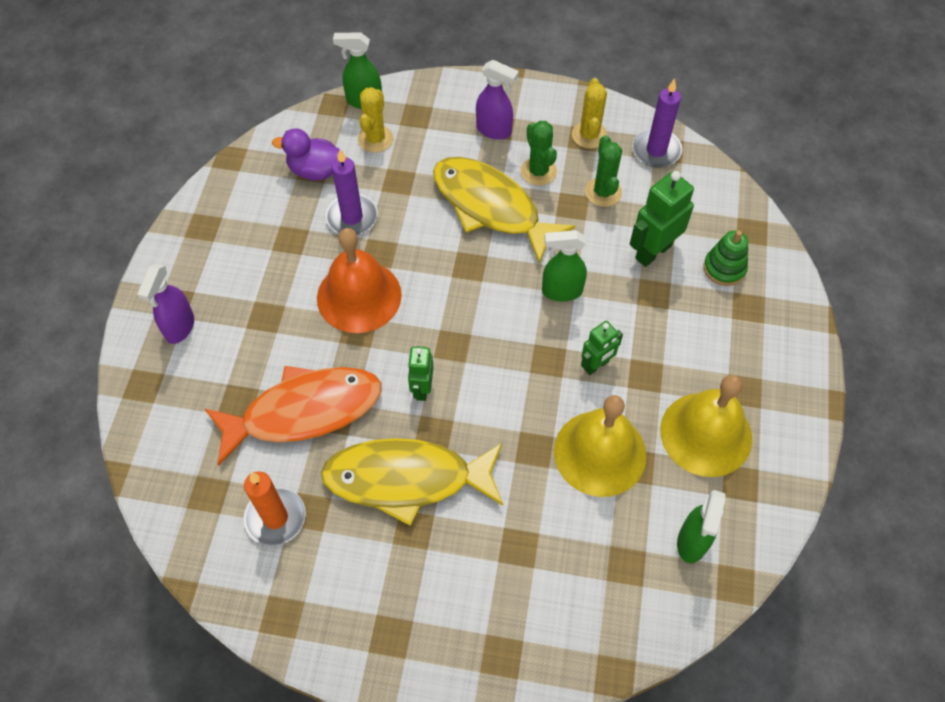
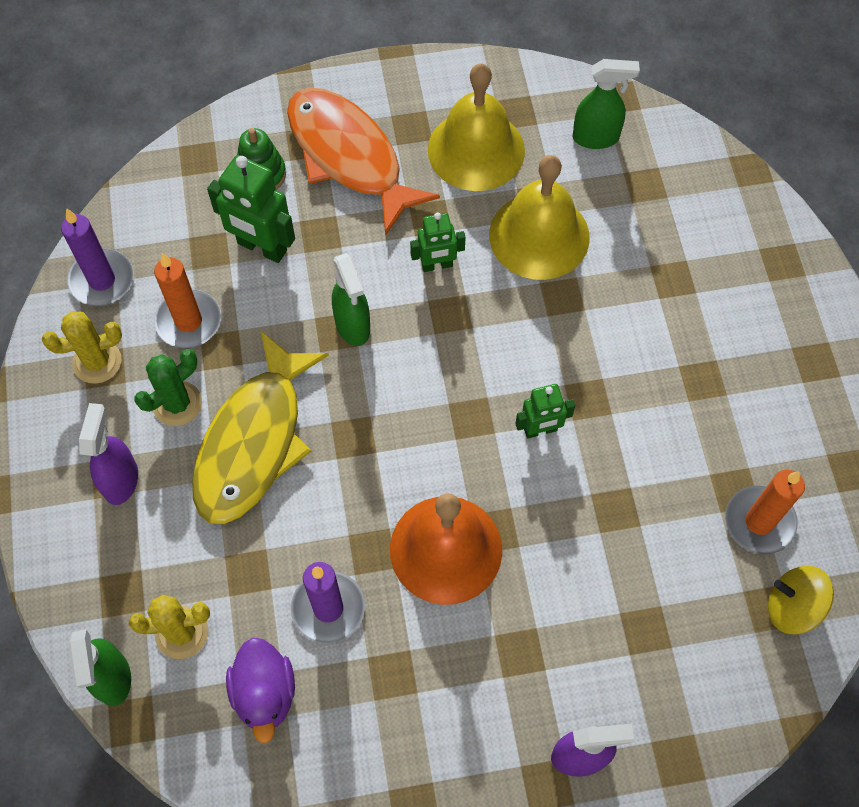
camera: 110 degrees left, 5 degrees up
orange fish [204,366,381,466] -> orange fish moved to [287,88,440,236]
yellow fish [321,438,503,526] -> none
green robot [581,321,623,375] -> green robot turned 135 degrees clockwise [410,213,466,272]
green cactus [585,135,622,207] -> orange candle [154,253,221,348]
none -> yellow spinning top [768,566,834,634]

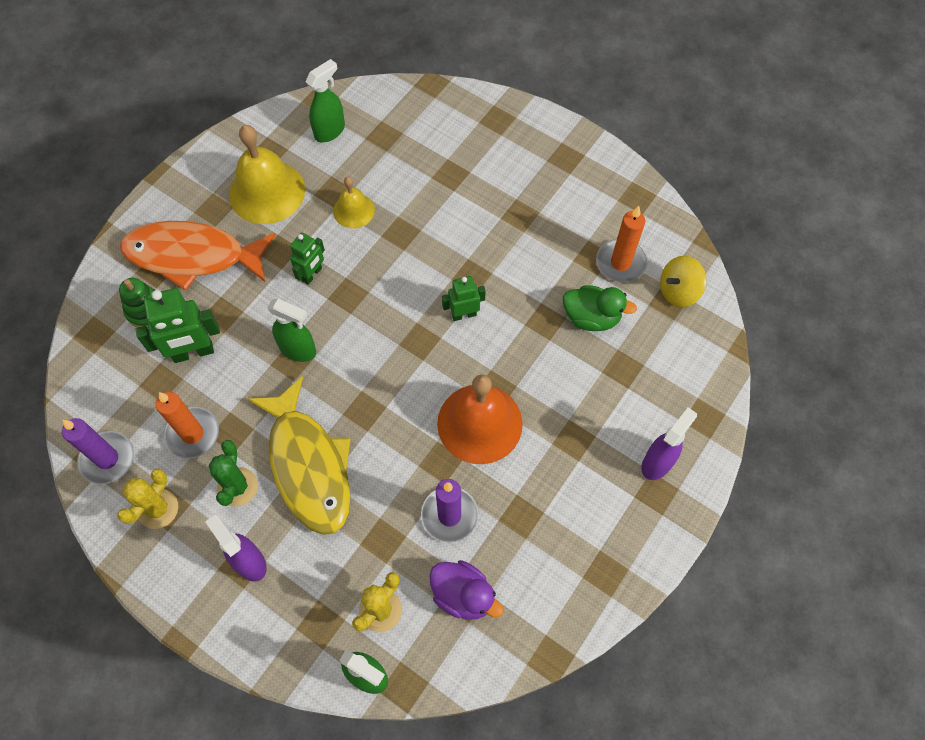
camera: 45 degrees left, 0 degrees up
yellow bell [489,155,590,280] -> yellow bell [333,177,375,228], size x0.54
green robot [515,384,575,439] -> green robot turned 135 degrees counterclockwise [442,276,486,321]
none -> green duck [563,285,637,331]

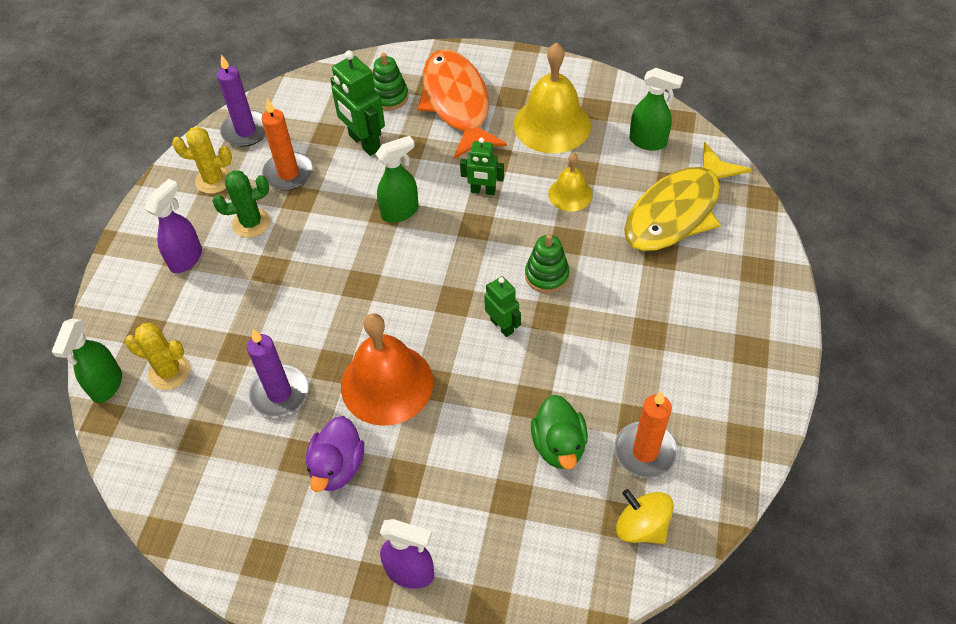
camera: 70 degrees right, 10 degrees down
yellow fish [247,376,350,535] -> yellow fish moved to [624,142,752,251]
green spray bottle [267,298,316,362] -> green spray bottle turned 120 degrees counterclockwise [375,136,419,223]
purple duck [429,560,504,620] -> purple duck moved to [306,416,364,492]
none -> green stacking toy [525,234,570,293]

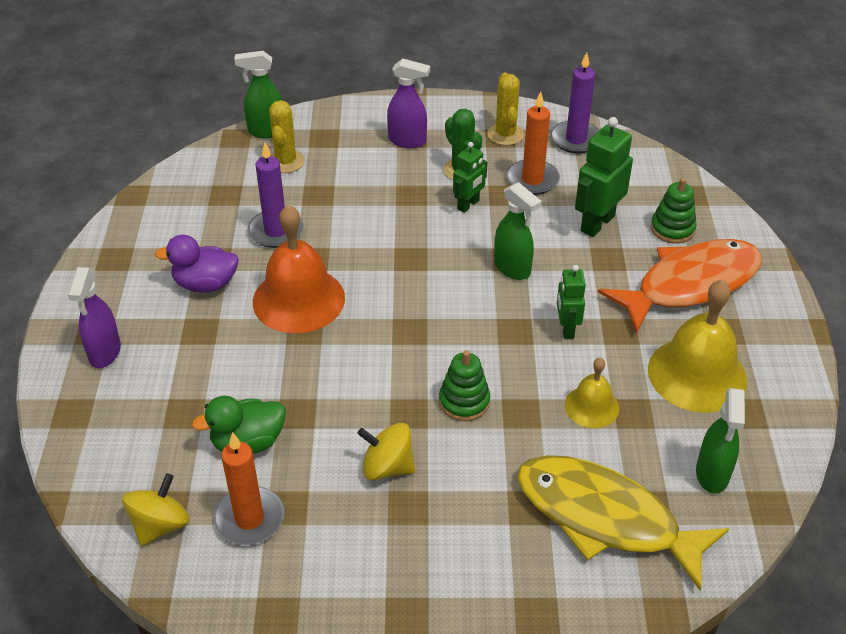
camera: 75 degrees right, 10 degrees down
green robot [484,276,521,337] -> green robot moved to [453,142,487,213]
none -> yellow spinning top [357,423,415,480]

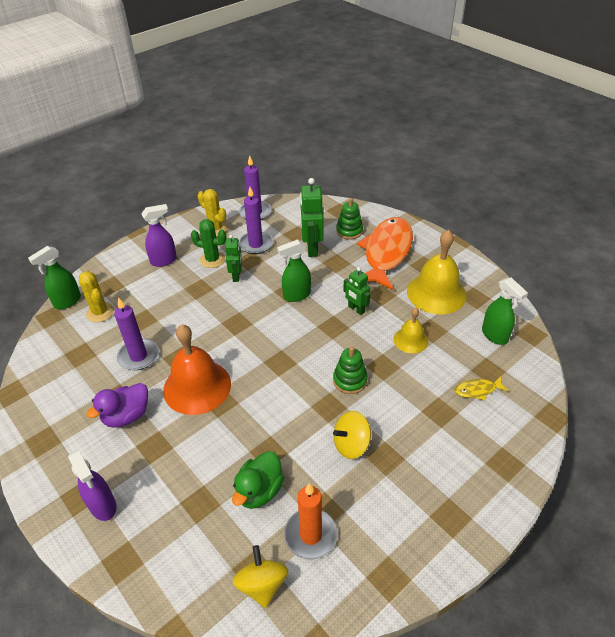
camera: 40 degrees left, 0 degrees up
green spray bottle [494,182,542,280] -> green spray bottle turned 150 degrees clockwise [277,240,311,302]
orange candle [506,91,560,195] -> purple candle [239,187,273,254]
yellow fish [517,455,729,591] -> yellow fish [455,376,509,401], size x0.40

